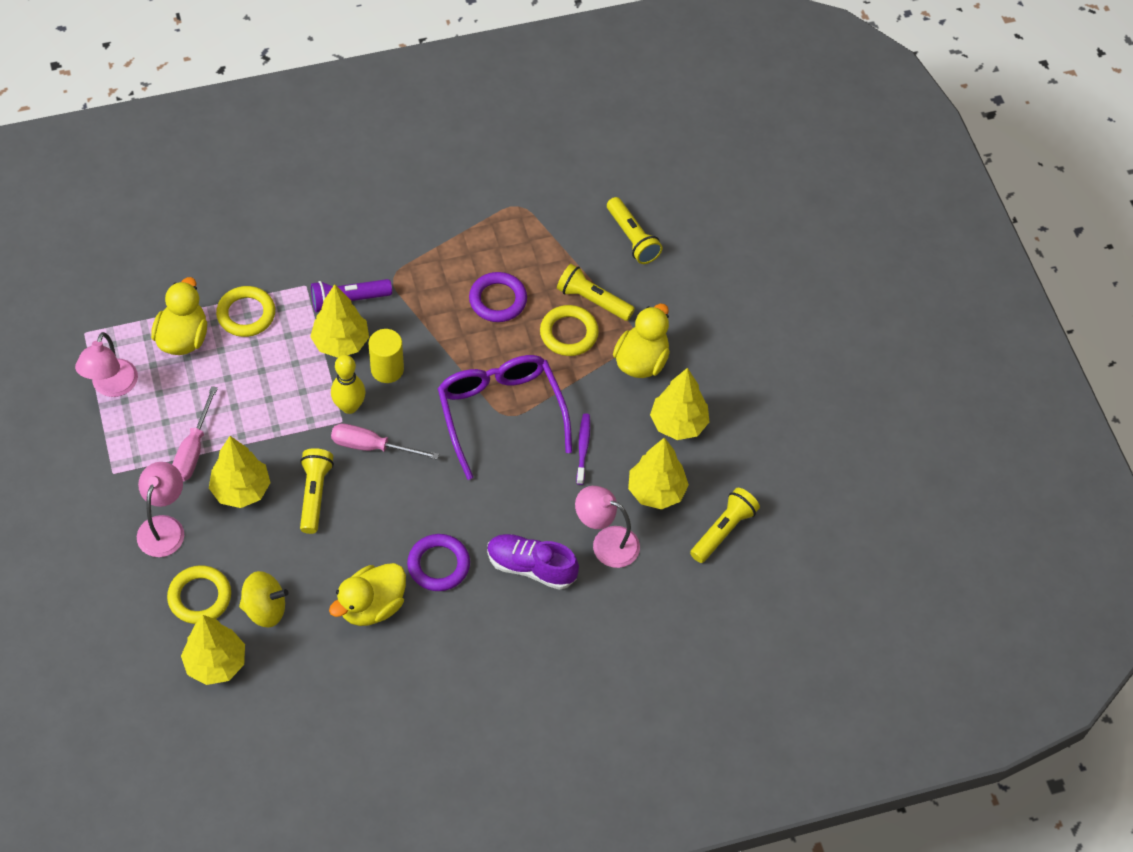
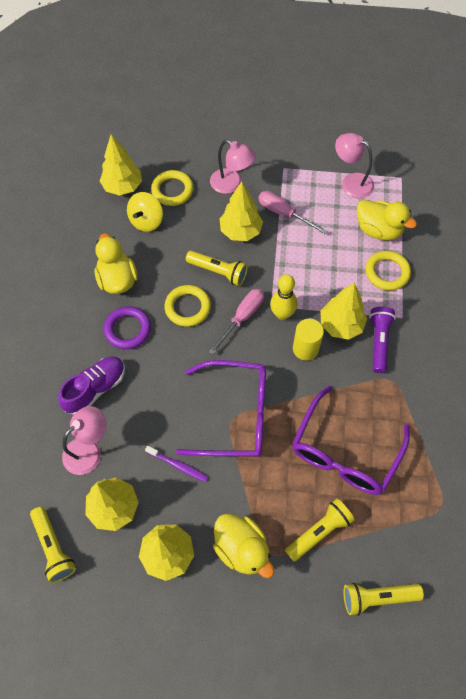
camera: 115 degrees right, 5 degrees up
purple ring [469,272,527,322] -> purple glasses [292,385,410,495]
yellow ring [540,305,599,356] -> yellow ring moved to [164,285,211,327]

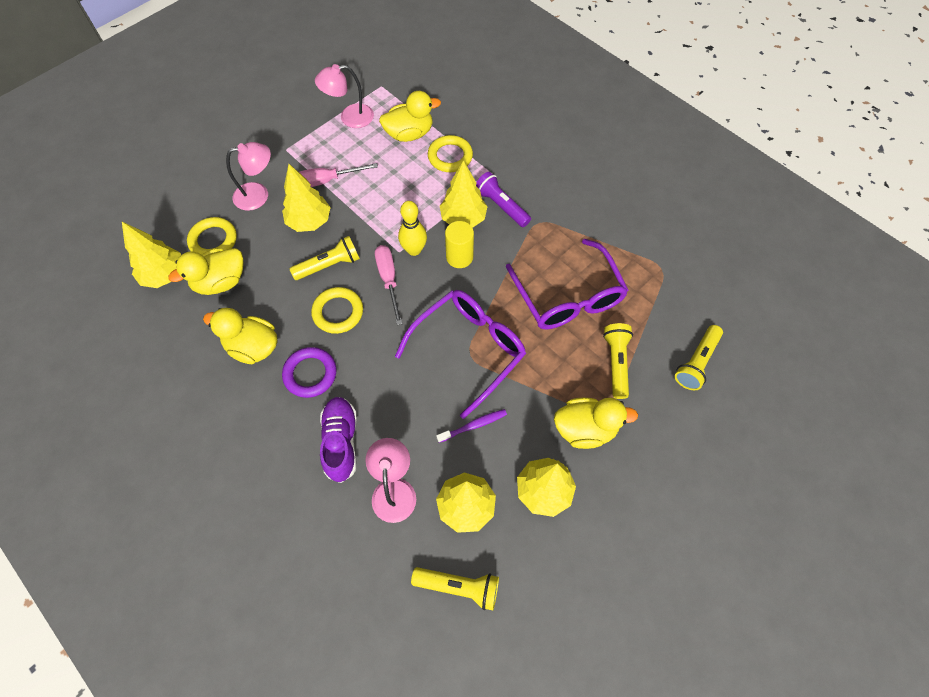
camera: 50 degrees left, 0 degrees up
yellow spinning top [127,192,163,232] -> yellow duck [169,248,244,295]

